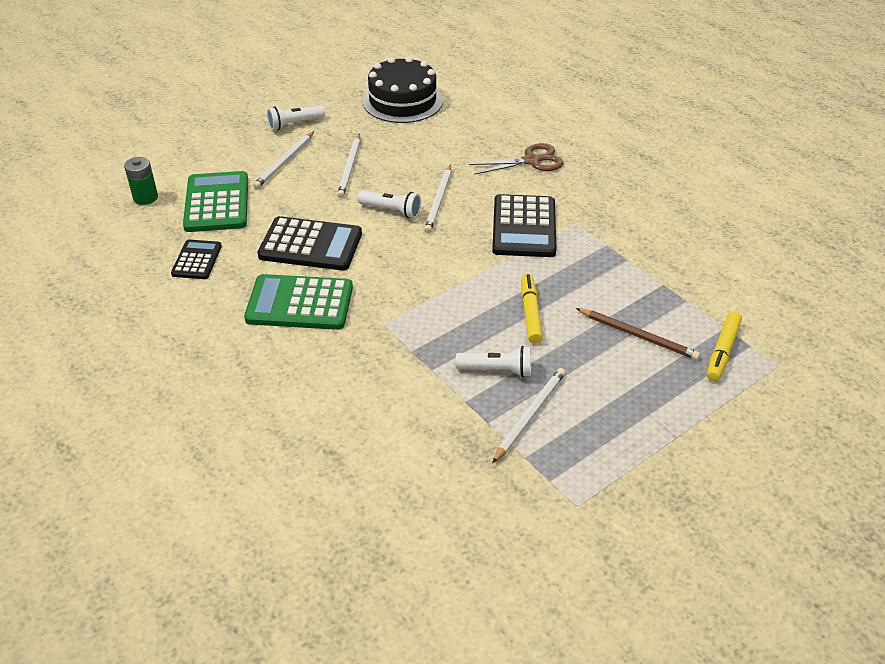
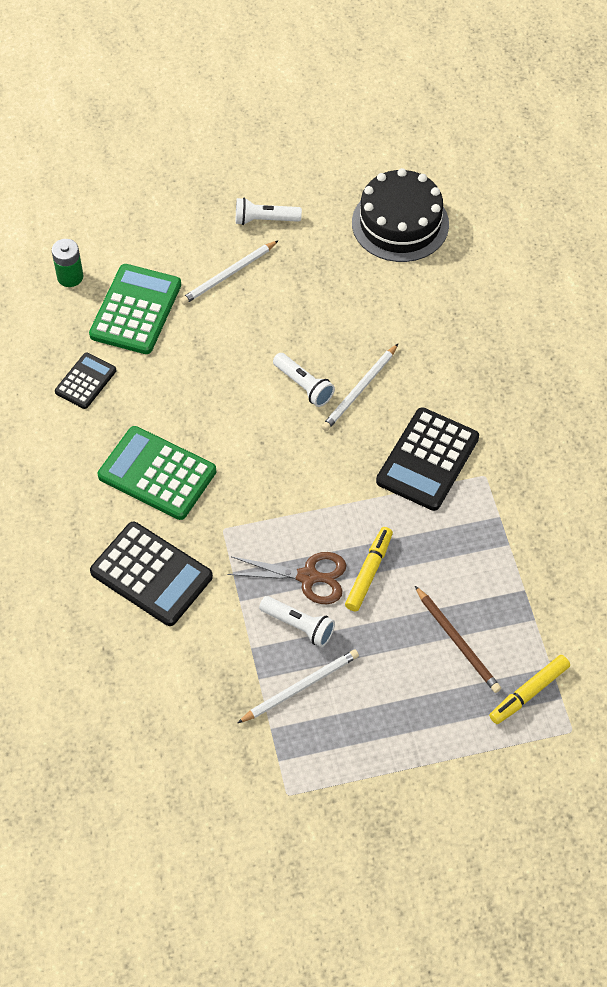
camera: 25 degrees right, 15 degrees up
black calculator [257,216,362,271] -> black calculator moved to [90,522,213,626]
white pencil [337,134,360,198] -> none
brown scissors [469,143,564,175] -> brown scissors moved to [227,552,347,604]

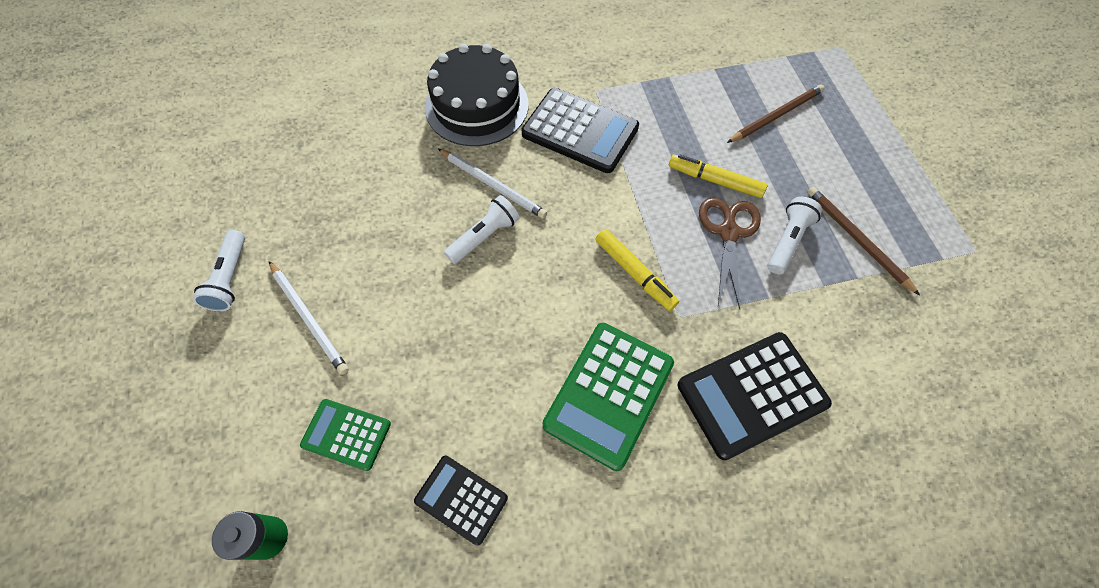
camera: 90 degrees left, 5 degrees up
green calculator [89,264,181,354] -> green calculator [300,399,391,471], size x0.58
black calculator [90,522,213,626] -> black calculator turned 150 degrees counterclockwise [678,332,832,460]
white pencil [237,649,359,723] -> brown pencil [807,187,920,295]
black cake [352,168,449,262] -> black cake moved to [425,44,529,146]
yellow marker [489,655,570,724] -> yellow marker moved to [595,229,679,311]

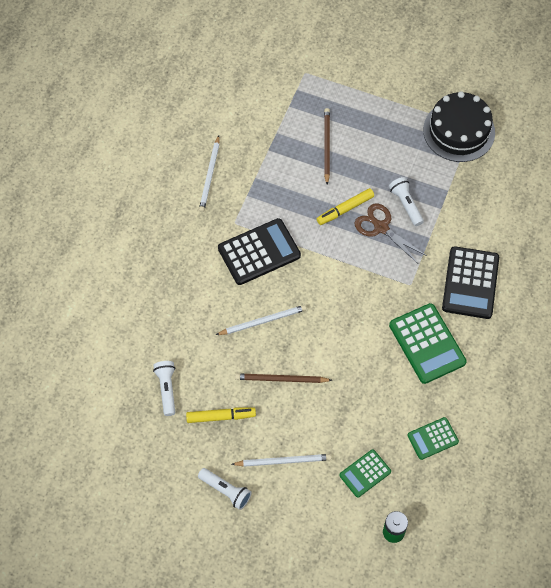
camera: 55 degrees left, 0 degrees up
black calculator [414,456,508,546] -> green calculator [407,417,459,460]
black cake [425,44,529,146] -> black cake moved to [423,91,495,162]
white flashlight [444,195,519,264] -> white flashlight moved to [153,361,175,416]
yellow marker [595,229,679,311] -> yellow marker moved to [186,407,256,423]
brown pencil [807,187,920,295] -> brown pencil moved to [235,373,332,383]
none -> white pencil [199,135,220,212]

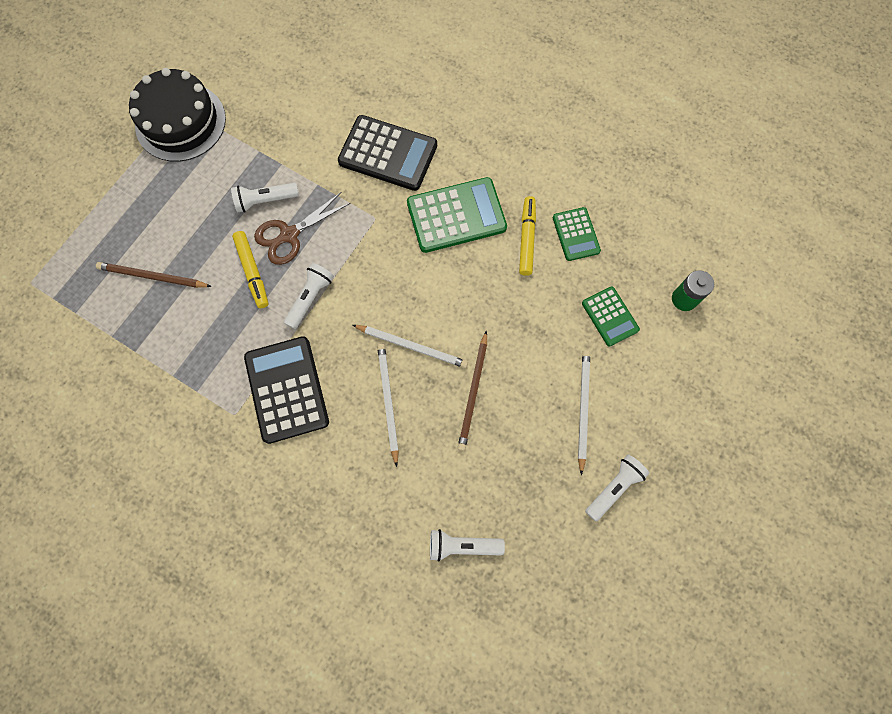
camera: 80 degrees left, 10 degrees up
yellow marker [186,407,256,423] -> yellow marker moved to [519,196,536,276]
white pencil [199,135,220,212] -> white pencil moved to [353,325,468,368]
none -> white flashlight [284,263,334,329]

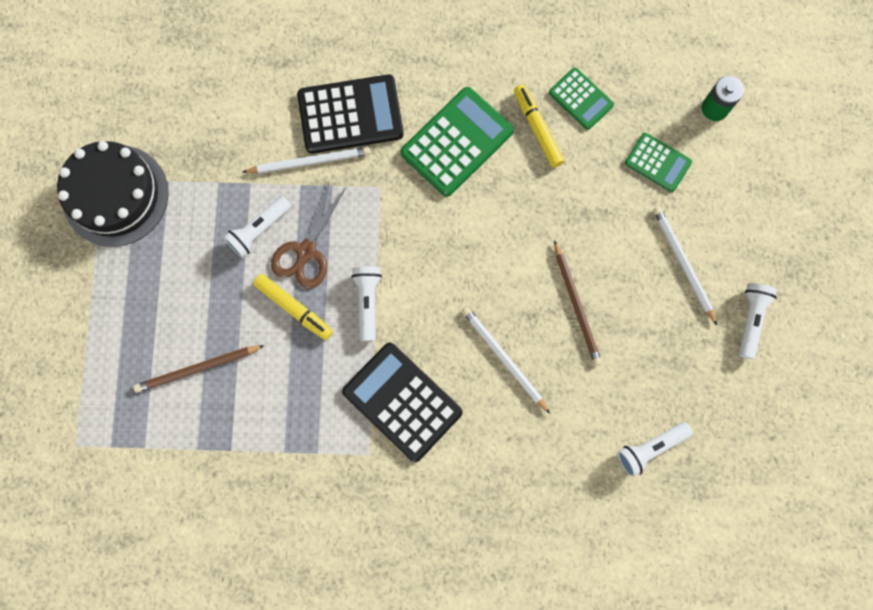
camera: 30 degrees left, 5 degrees up
white pencil [353,325,468,368] -> white pencil moved to [243,147,370,174]

